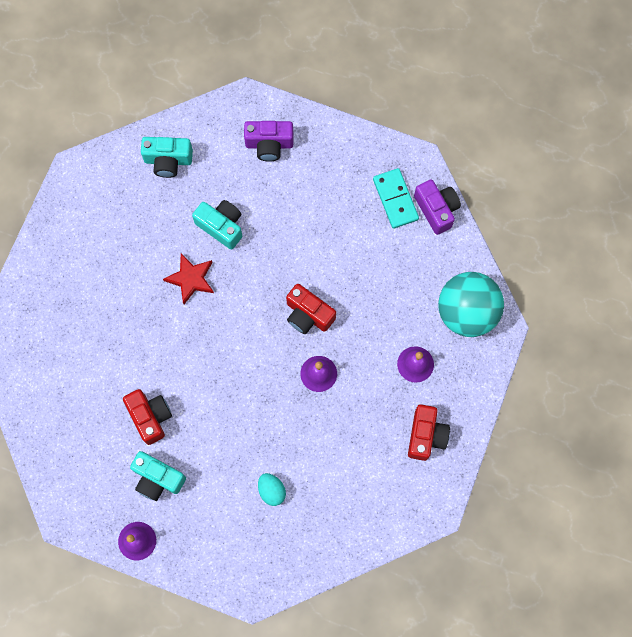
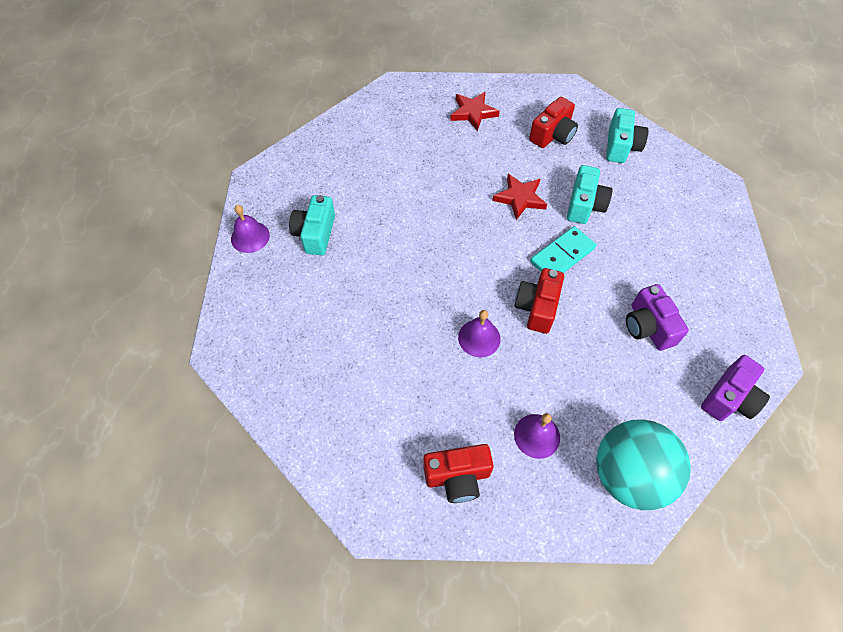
camera: 70 degrees right, 15 degrees down
red camera [123,389,172,445] -> red camera moved to [529,97,578,148]
turquoise camera [141,137,193,178] -> turquoise camera turned 150 degrees counterclockwise [606,108,648,163]
purple camera [244,121,293,161] -> purple camera moved to [626,284,689,351]
turquoise egg [258,473,286,506] -> none
turquoise domino [373,168,419,229] -> turquoise domino moved to [530,226,596,273]
none -> red star [450,92,500,132]

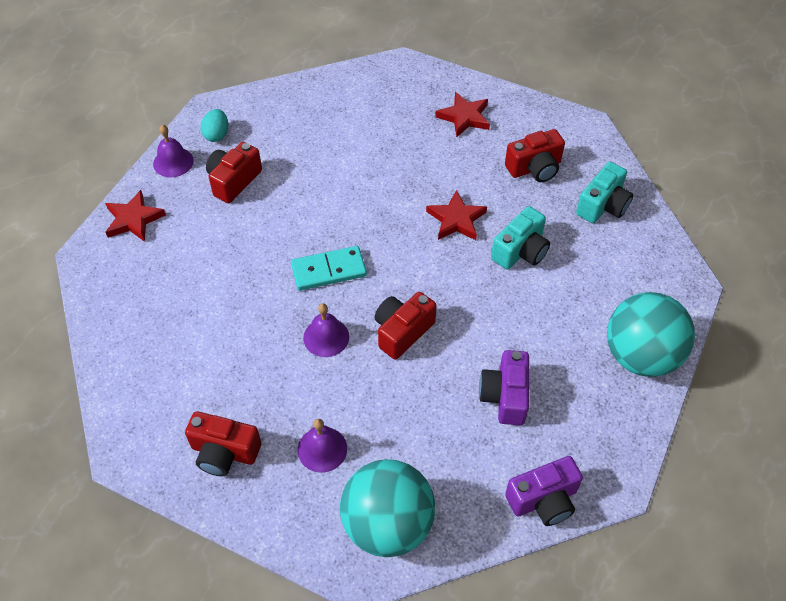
camera: 25 degrees right, 5 degrees down
turquoise camera [289,195,335,255] -> red camera [206,142,262,203]
turquoise domino [530,226,596,273] -> turquoise domino moved to [291,246,367,291]
none -> red star [105,190,166,242]
none -> turquoise egg [201,109,228,142]
none -> turquoise ball [607,292,695,377]

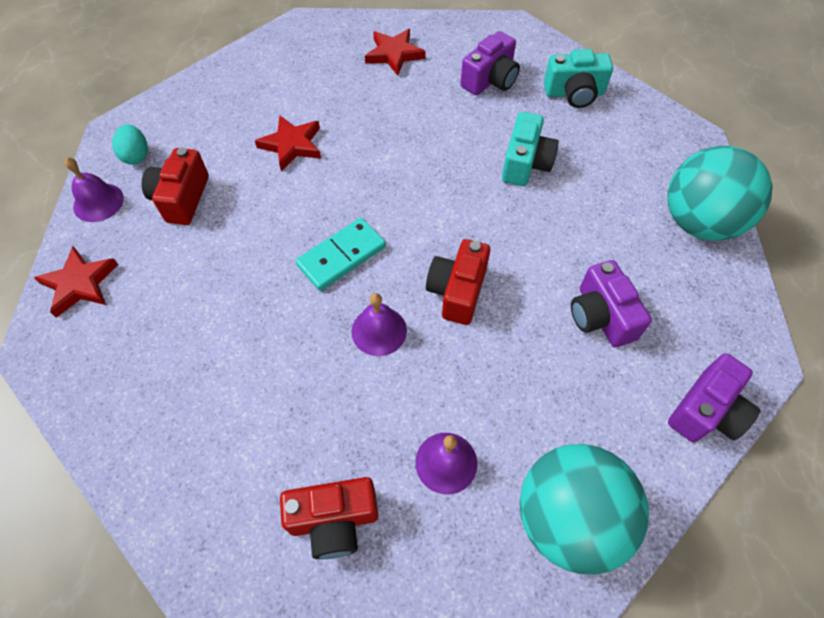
camera: 25 degrees left, 5 degrees up
red star [426,190,487,240] -> red star moved to [255,115,321,171]
red camera [505,129,565,182] -> purple camera [460,31,520,95]
turquoise camera [576,162,633,223] -> turquoise camera turned 75 degrees clockwise [544,49,613,108]

